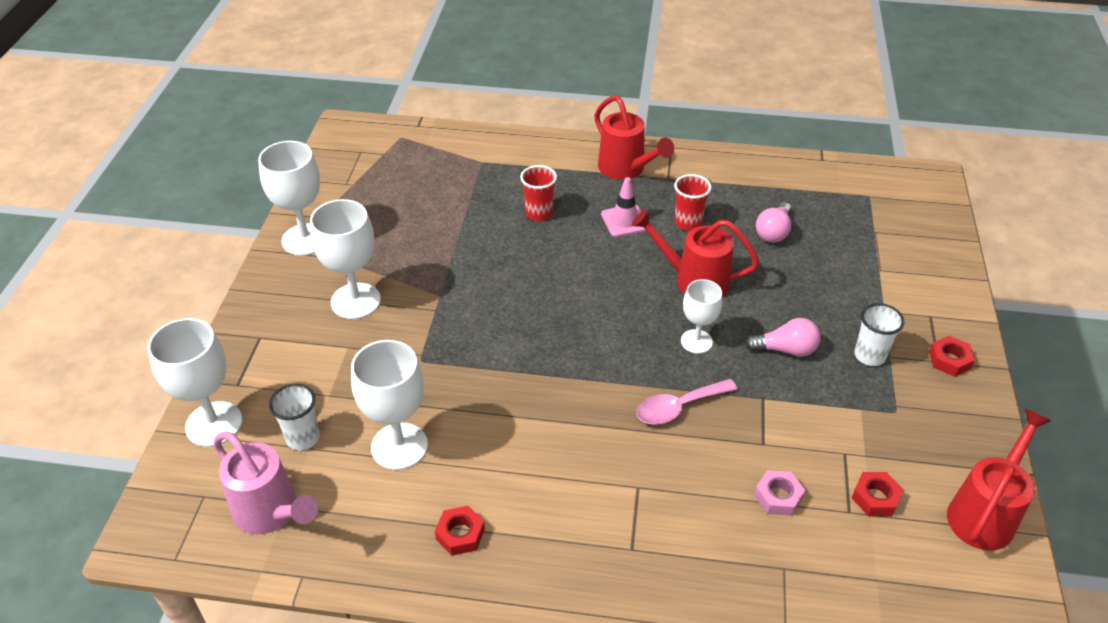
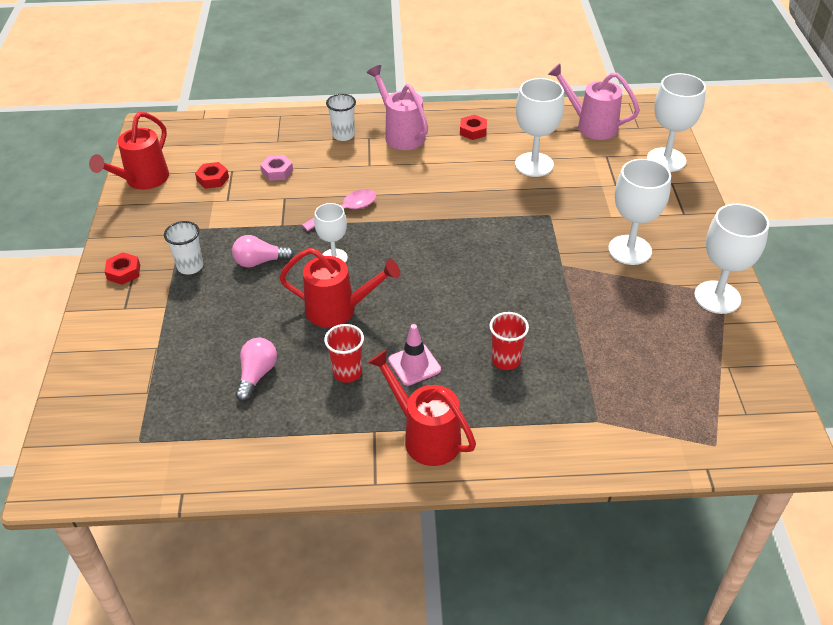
camera: 170 degrees right, 0 degrees up
white cup [269,384,320,450] -> white cup moved to [326,94,356,141]
none -> pink watering can [367,65,428,150]

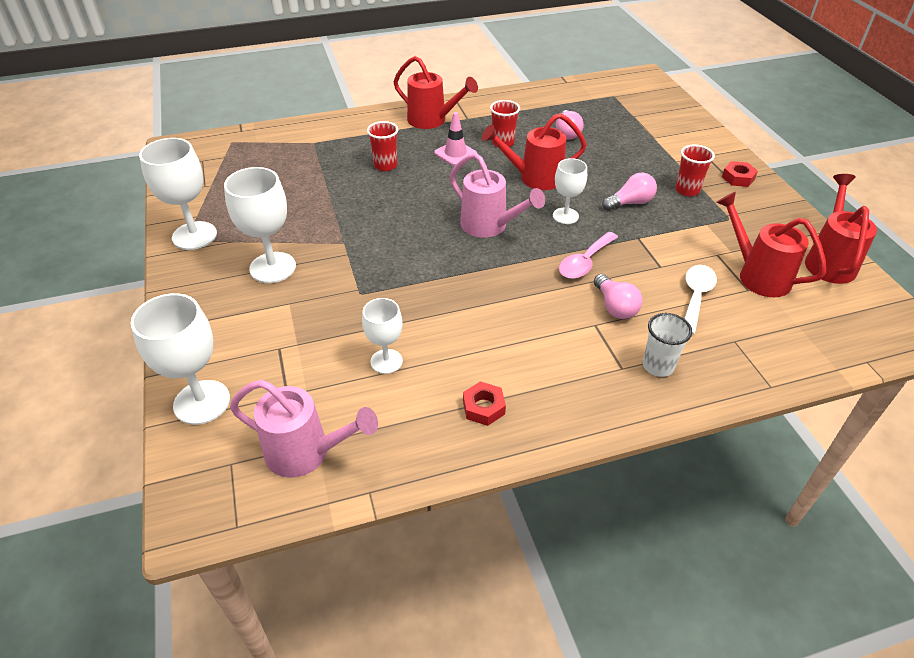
camera: 165 degrees right, 0 degrees up
white cup [164,221,203,274] -> red cup [675,145,715,196]
red nut [195,162,229,189] -> red watering can [716,192,826,297]
pink nut [260,155,293,181] -> white spoon [684,265,717,335]
pink watering can [367,65,428,150] -> pink watering can moved to [450,153,545,238]
white goblet [515,78,564,177] -> white goblet [362,298,403,374], size x0.62
none -> pink light bulb [594,274,642,319]

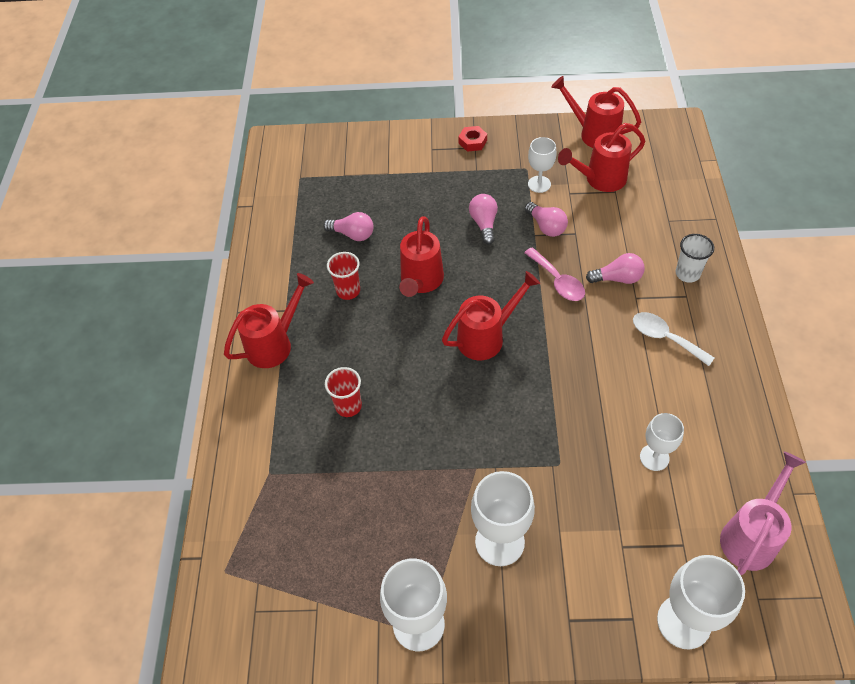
camera: 70 degrees left, 10 degrees up
pink traffic cone [434,112,477,166] -> none
pink watering can [450,153,545,238] -> red watering can [442,271,540,360]
red nut [463,381,506,426] -> none
white goblet [553,158,587,224] -> white goblet moved to [528,137,556,193]
red cup [675,145,715,196] -> none
white spoon [684,265,717,335] -> white spoon moved to [633,312,714,366]
none -> pink light bulb [525,202,568,237]

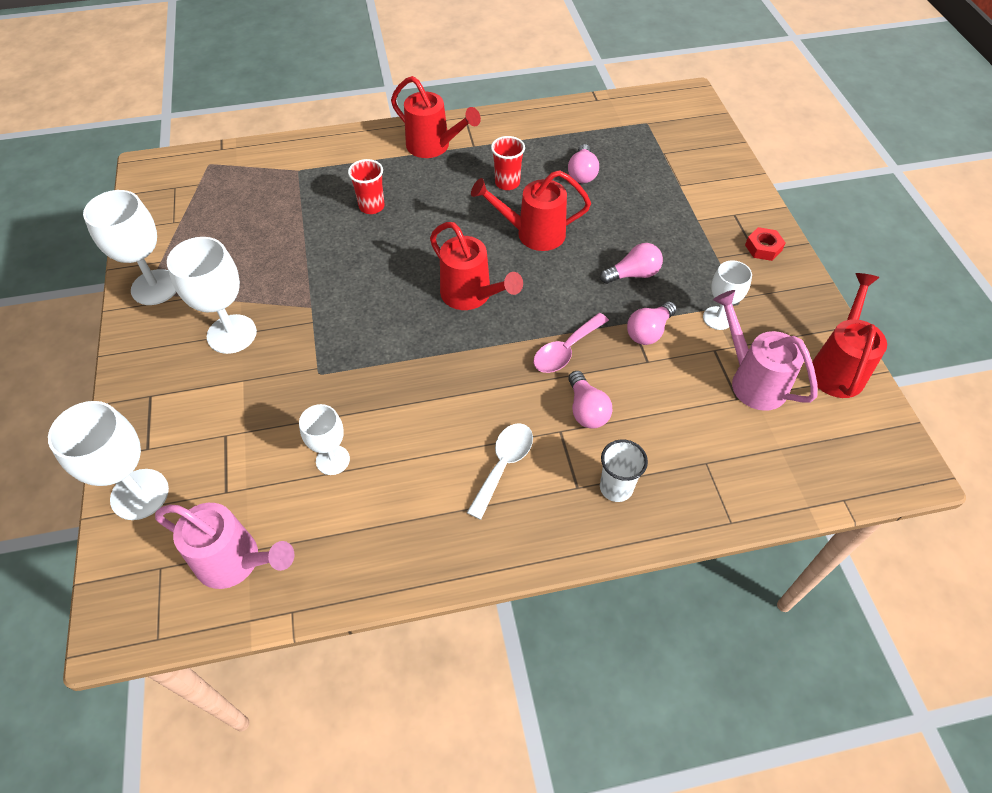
camera: 75 degrees right, 0 degrees up
red watering can [558,123,645,192] -> pink watering can [713,290,817,411]

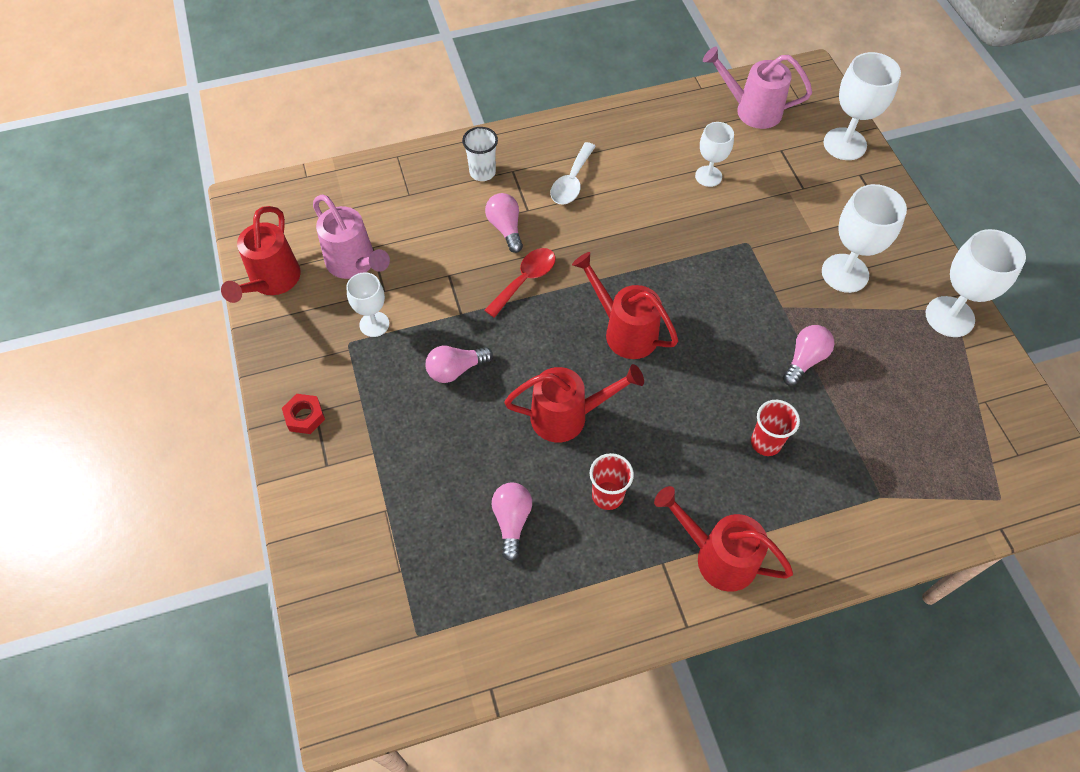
camera: 175 degrees right, 5 degrees up
pink spoon [533,313,609,373] -> red spoon [484,248,556,318]
pink light bulb [627,301,677,345] -> pink light bulb moved to [783,325,834,386]

